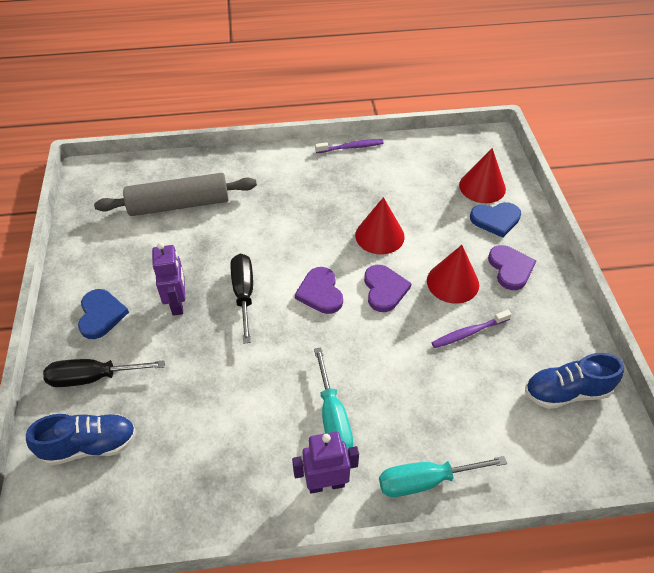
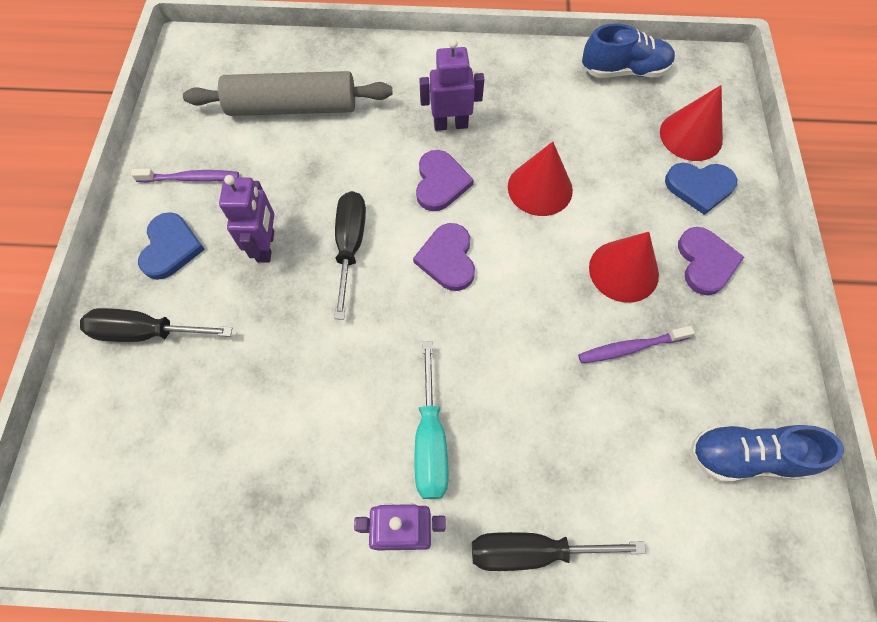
camera: 10 degrees right, 15 degrees up
blue shoe [26,414,137,466] -> blue shoe moved to [582,24,675,78]
purple toothbrush [315,139,383,153] -> purple toothbrush moved to [131,169,239,182]
purple heart [364,265,411,312] -> purple heart moved to [416,150,474,211]
turquoise screwdriver [379,456,507,497] -> black screwdriver [472,532,646,571]
none -> purple robot [419,39,484,131]

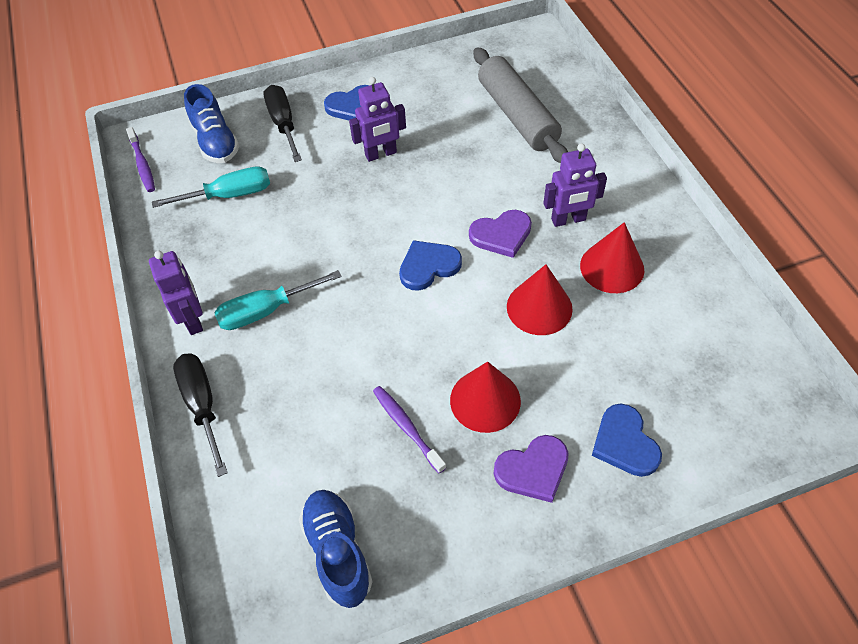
camera: 70 degrees right, 10 degrees down
purple toothbrush [131,169,239,182] -> purple toothbrush moved to [126,127,155,192]
black screwdriver [334,191,366,320] -> none
purple heart [413,223,475,291] -> blue heart [399,240,462,291]
purple robot [419,39,484,131] -> purple robot turned 105 degrees clockwise [543,143,607,227]
blue shoe [582,24,675,78] -> blue shoe moved to [184,84,239,163]
red cone [660,85,723,161] -> red cone moved to [580,222,645,293]
none -> turquoise screwdriver [152,166,270,208]

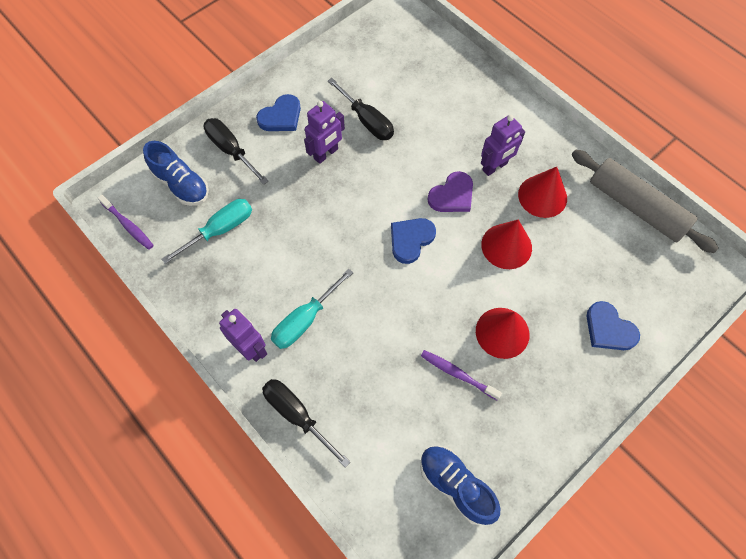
camera: 25 degrees left, 10 degrees up
grey rolling pin [474,47,568,163] -> grey rolling pin moved to [572,150,719,253]
purple heart [494,435,569,503] -> none
none -> black screwdriver [328,78,394,140]

